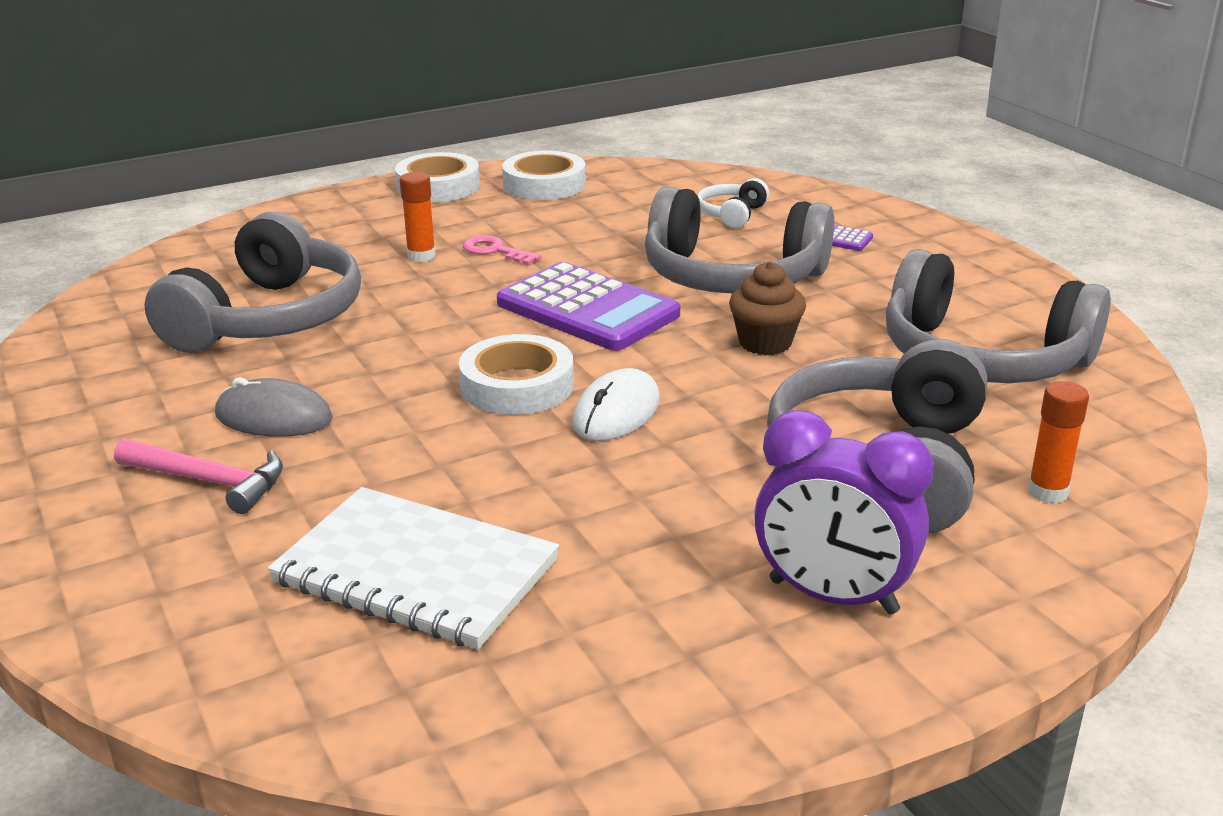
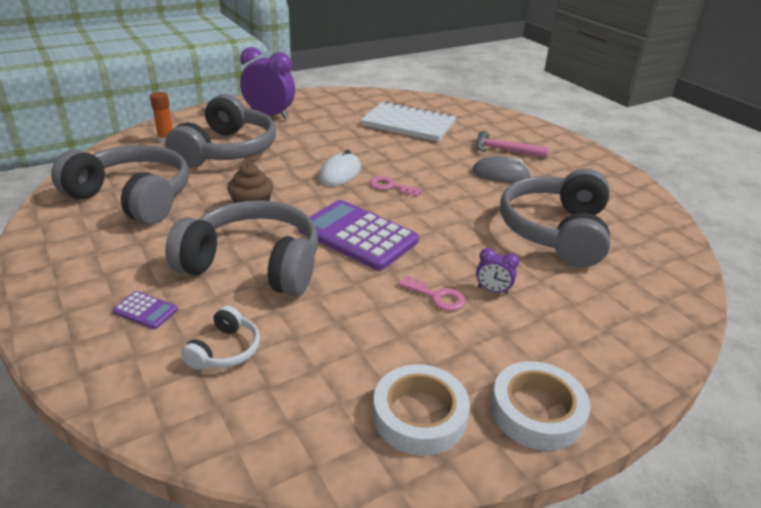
camera: 175 degrees right, 5 degrees up
orange glue stick [400,172,436,262] -> purple clock [476,248,519,295]
white tape [459,334,574,415] -> pink key [369,176,422,197]

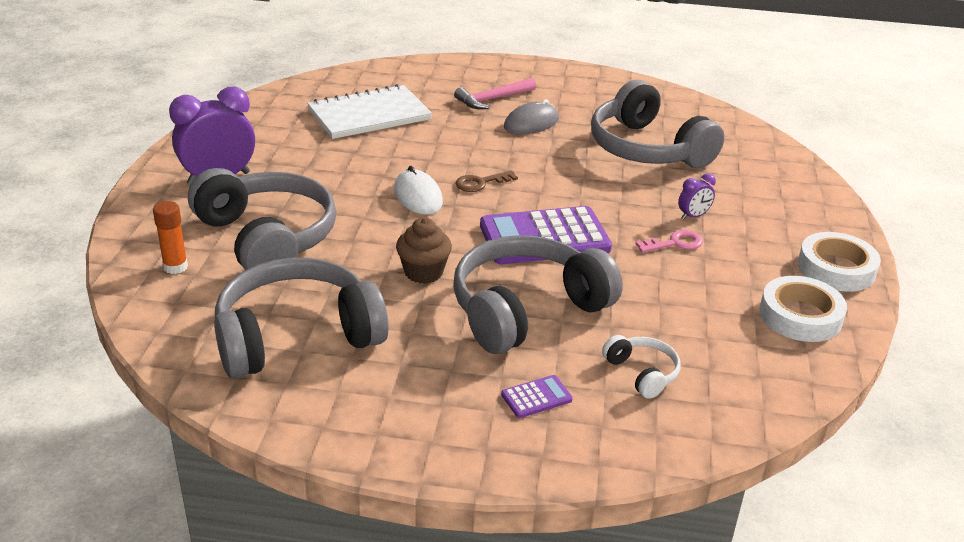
camera: 50 degrees left, 0 degrees up
pink key [369,176,422,197] -> brown key [456,170,518,192]

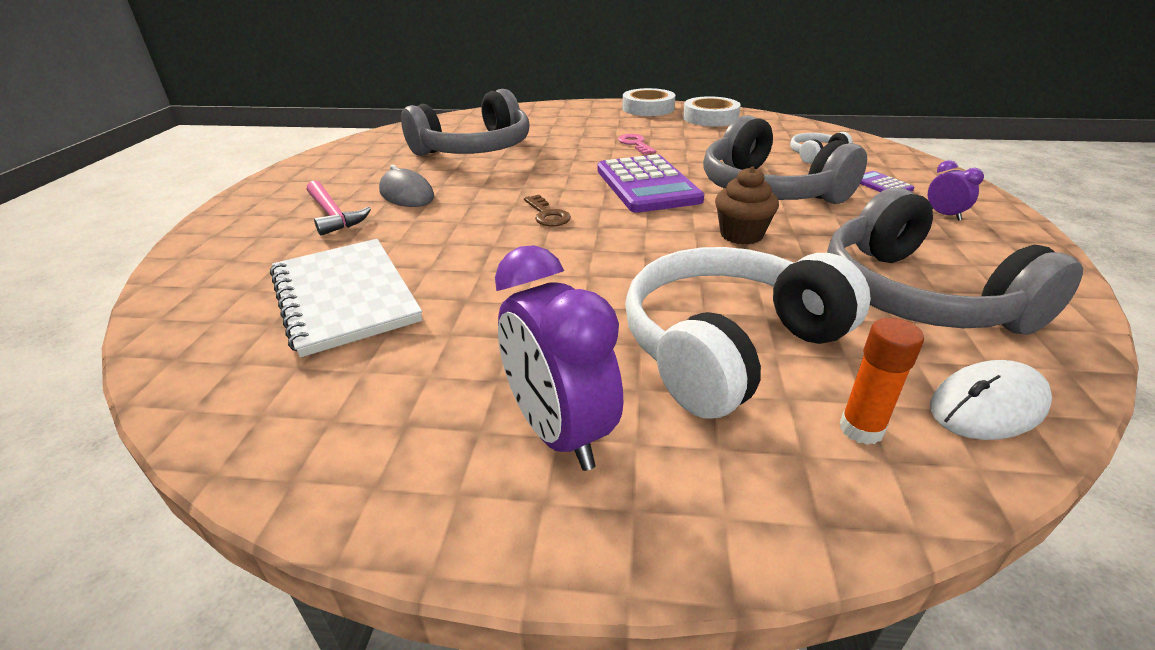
camera: 90 degrees left, 0 degrees up
grey headphones [188,168,336,270] -> white headphones [625,247,871,419]
white mouse [394,166,443,214] -> white mouse moved to [930,360,1052,440]
purple clock [678,173,716,220] -> purple clock moved to [928,160,984,221]

